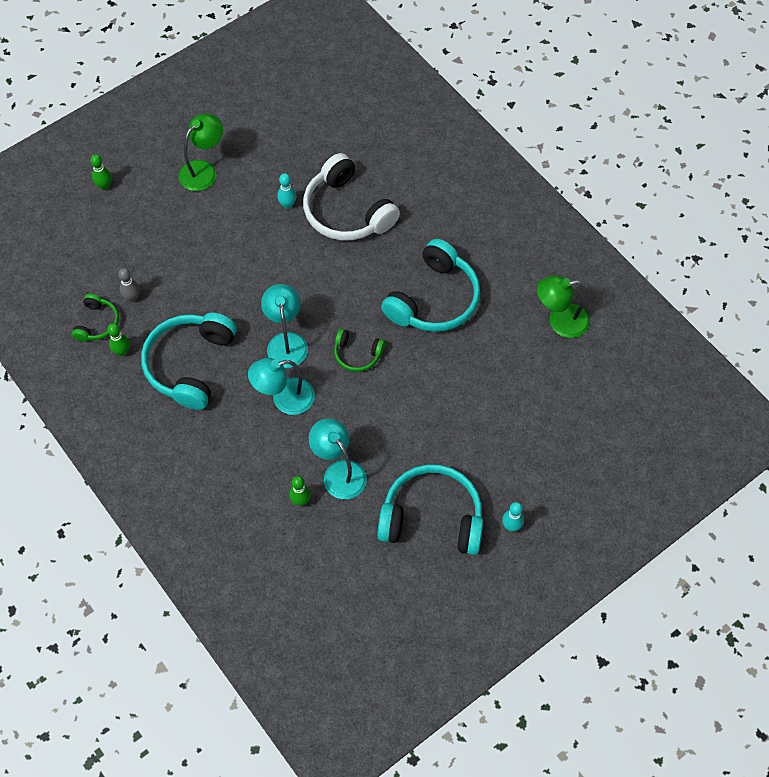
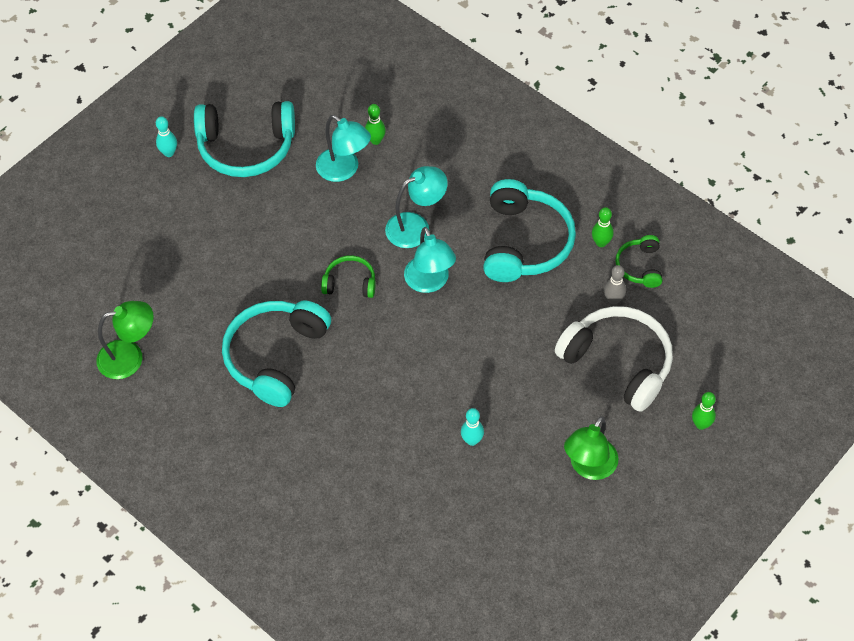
camera: 170 degrees right, 5 degrees down
white headphones [303,153,400,241] -> white headphones moved to [555,306,673,412]

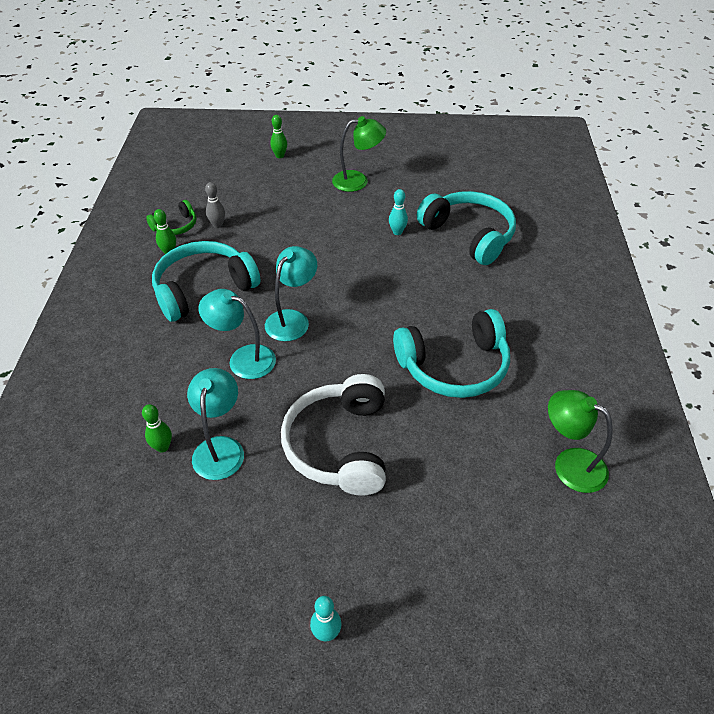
camera: 130 degrees left, 10 degrees down
turquoise headphones [194,101,295,177] -> turquoise headphones moved to [417,191,516,265]
green headphones [321,255,376,298] -> none
white headphones [555,306,673,412] -> white headphones moved to [281,374,386,496]

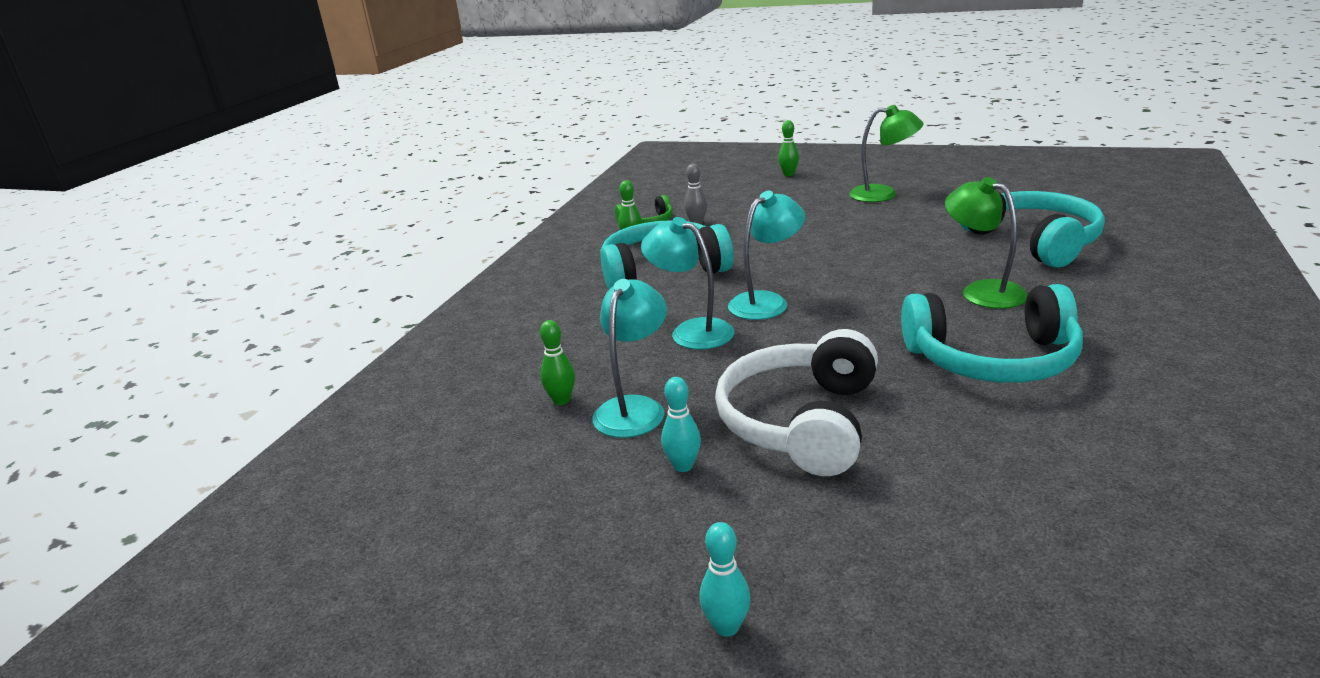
camera: 20 degrees right, 20 degrees down
turquoise bowling pin [389,189,408,235] -> turquoise bowling pin moved to [661,377,701,472]
green lamp [548,390,613,493] -> green lamp moved to [945,177,1028,309]

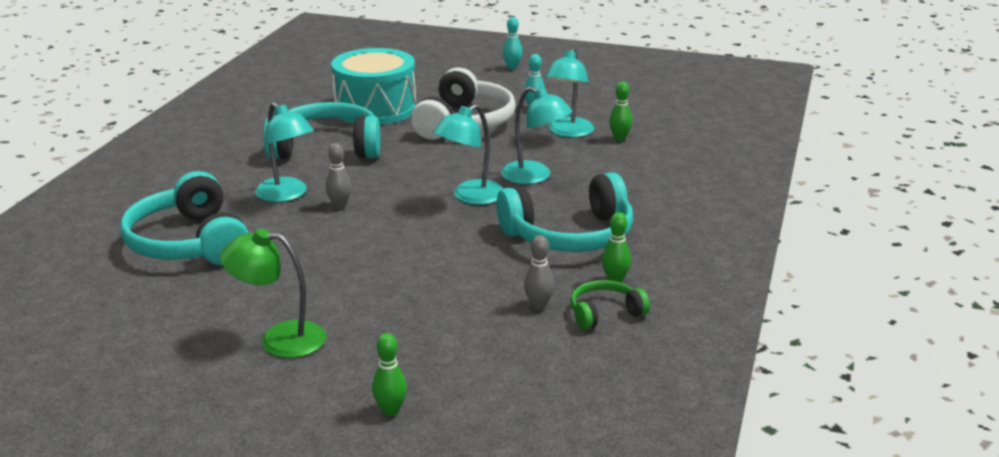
camera: 175 degrees right, 0 degrees up
green lamp [945,177,1028,309] -> turquoise lamp [255,102,314,202]
none -> grey bowling pin [326,143,352,209]
none -> turquoise drum [331,48,416,125]

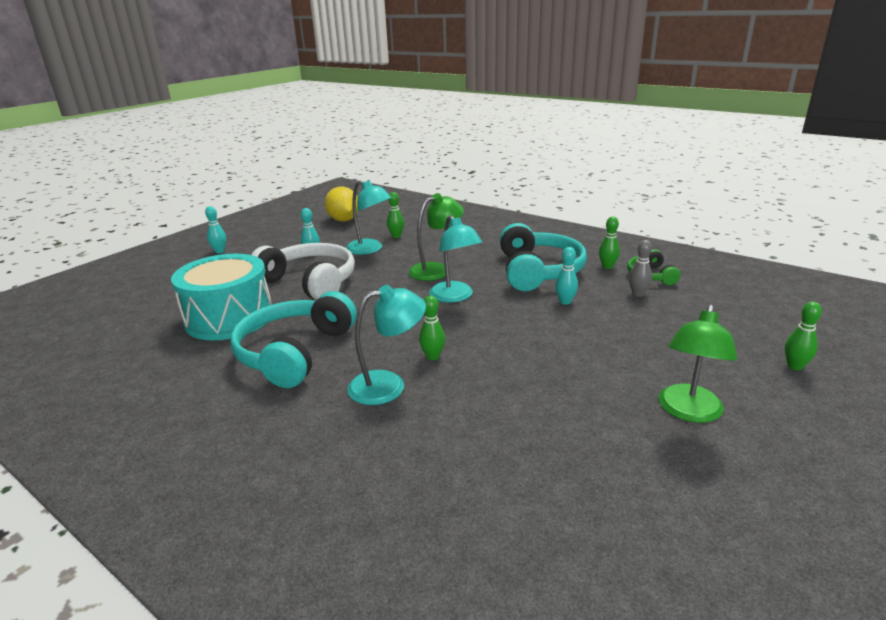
camera: 70 degrees left, 0 degrees up
turquoise headphones [120,171,249,265] -> none
grey bowling pin [326,143,352,209] -> green bowling pin [419,295,445,360]
turquoise lamp [501,87,573,184] -> green lamp [408,193,464,281]
none -> yellow lemon [325,187,358,221]
none -> turquoise bowling pin [555,247,578,305]

